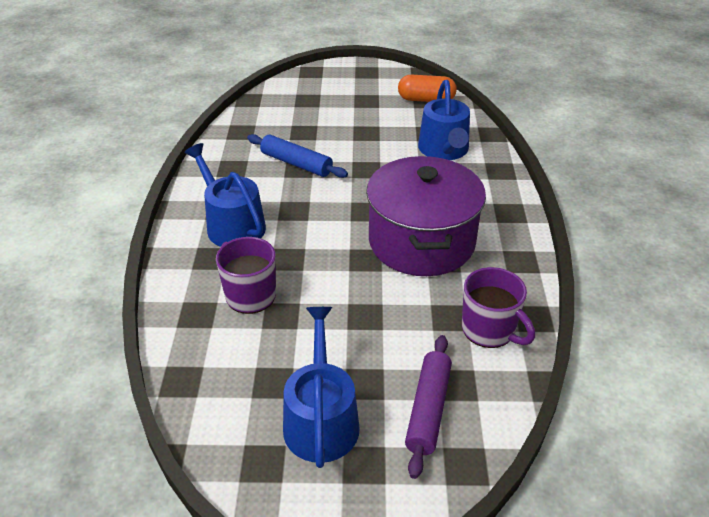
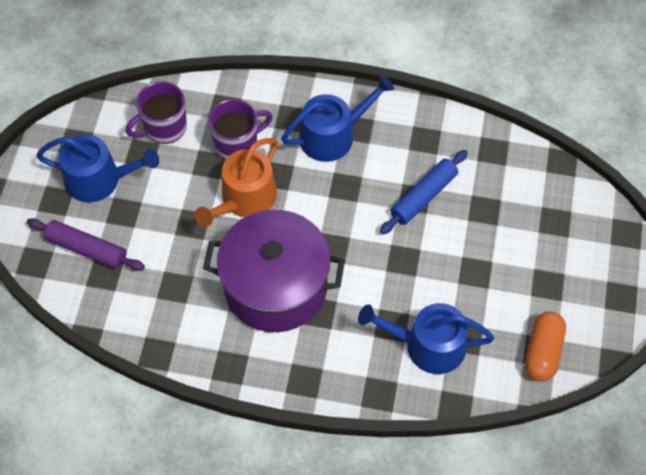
camera: 100 degrees right, 20 degrees up
purple mug [462,267,535,348] -> purple mug moved to [125,81,187,144]
none -> orange watering can [194,138,278,227]

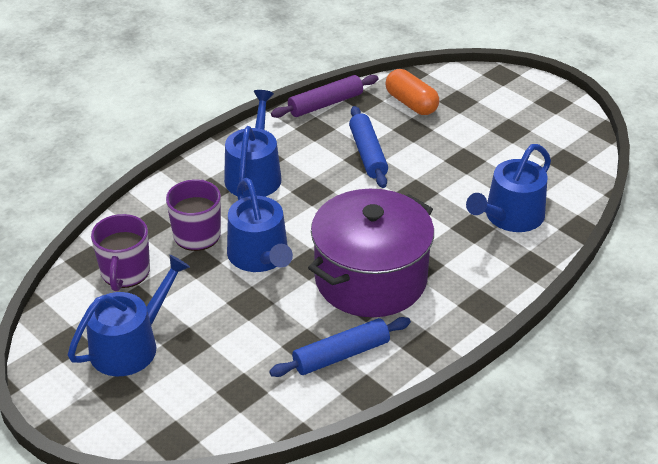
camera: 55 degrees left, 20 degrees down
purple rolling pin [27,218,145,271] -> purple rolling pin moved to [271,75,378,118]
orange watering can [194,138,278,227] -> blue watering can [227,178,293,272]
orange capsule [525,311,566,381] -> orange capsule moved to [385,69,439,115]
none -> blue rolling pin [269,317,411,377]

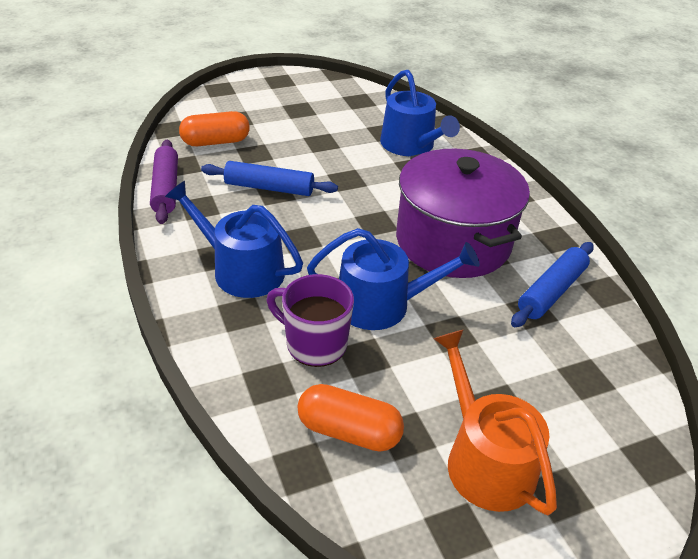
camera: 70 degrees left, 0 degrees up
blue watering can [68,255,190,376] -> orange watering can [433,330,557,515]
purple mug [91,214,150,291] -> orange capsule [297,384,404,452]
blue rolling pin [269,317,411,377] -> blue rolling pin turned 45 degrees clockwise [511,242,594,327]

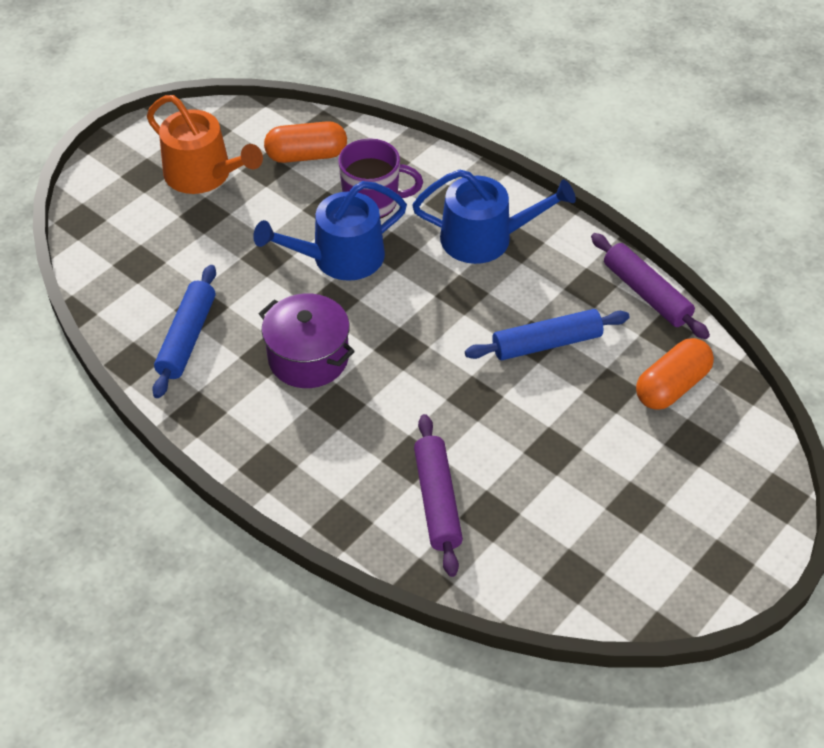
camera: 155 degrees right, 10 degrees up
blue watering can [380,70,460,156] -> purple rolling pin [414,414,463,577]
purple pot [396,149,530,278] -> purple pot [259,293,355,388], size x0.60

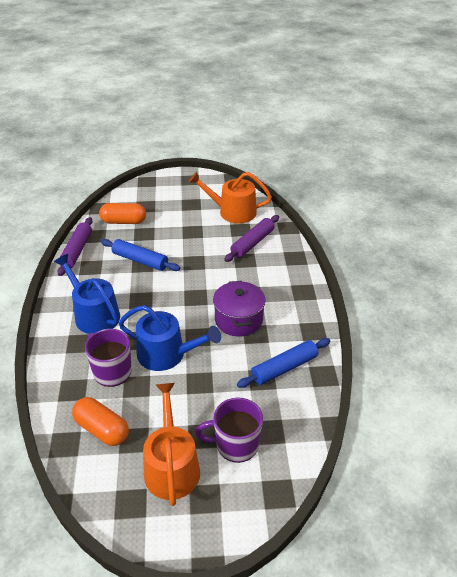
camera: 135 degrees left, 10 degrees down
none -> orange watering can [189,172,272,223]
none -> purple mug [195,397,263,463]

